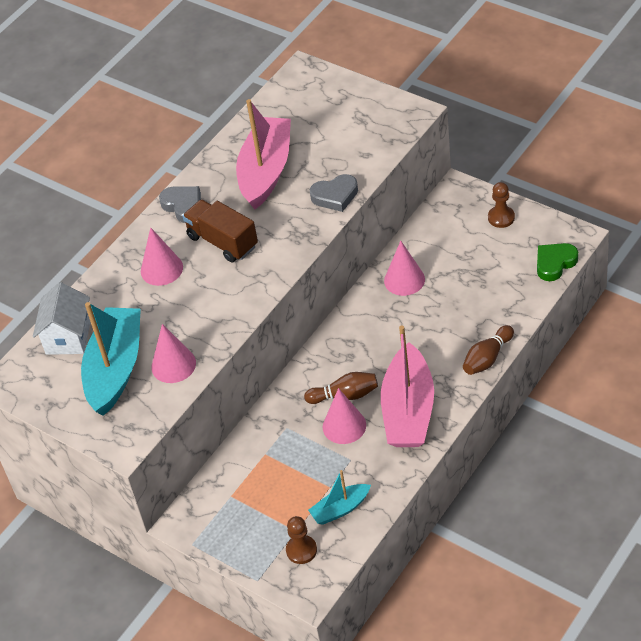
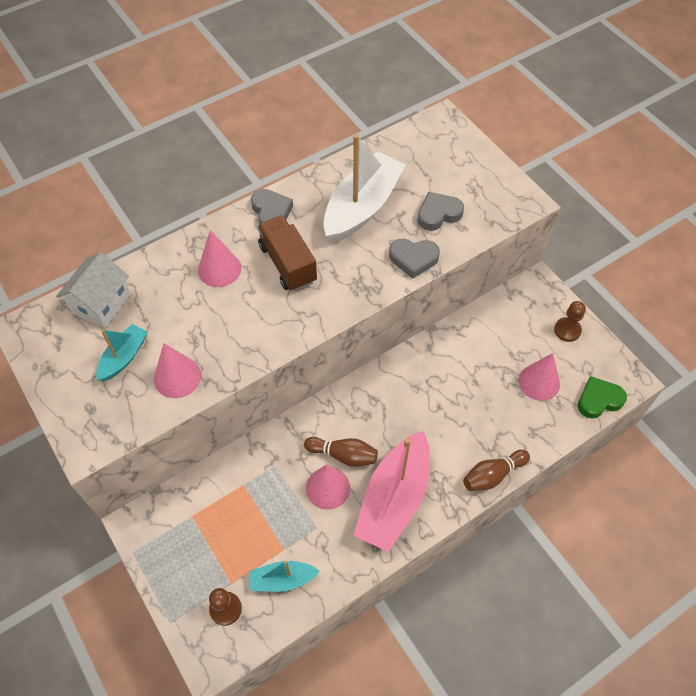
camera: 15 degrees right, 10 degrees up
turquoise boat [81,302,141,416] -> turquoise boat [96,324,148,381], size x0.51
pink boat [236,99,291,210] -> white boat [323,134,405,242]
pink cone [384,241,425,296] -> pink cone moved to [519,353,560,401]
none -> grey heart [418,192,464,231]

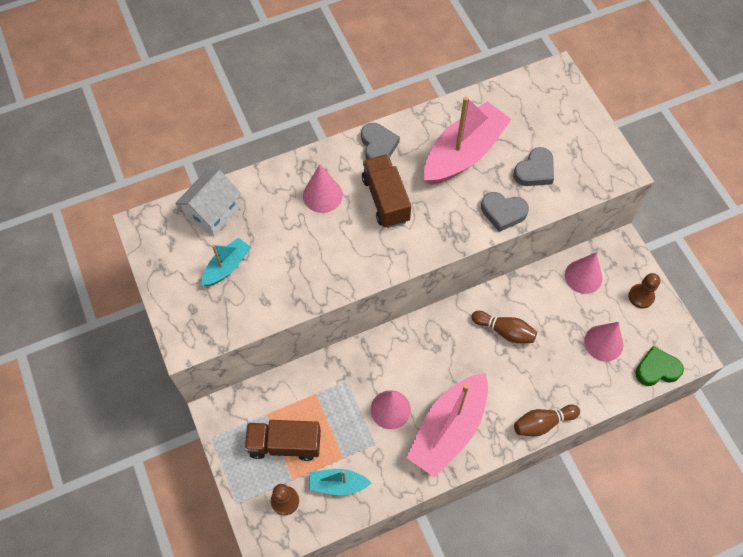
camera: 10 degrees right, 5 degrees up
pink cone [154,343,201,398] -> pink cone moved to [565,253,603,294]
brown bowling pin [304,437,378,467] -> brown bowling pin moved to [472,311,537,343]
white boat [323,134,405,242] -> pink boat [424,96,511,185]
grey heart [418,192,464,231] -> grey heart turned 150 degrees clockwise [513,147,554,186]
none -> brown truck [244,420,321,461]

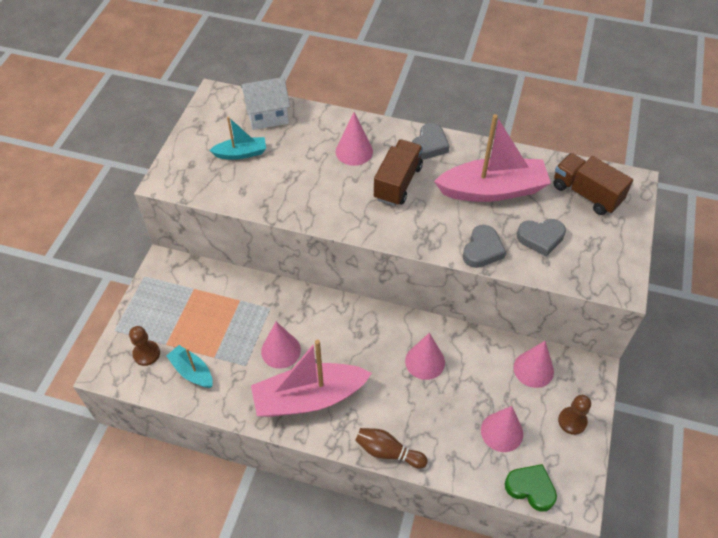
camera: 40 degrees right, 10 degrees down
brown truck [244,420,321,461] -> brown truck moved to [553,153,633,215]
brown bowling pin [472,311,537,343] -> pink cone [405,333,445,380]
grey heart [481,192,529,232] -> grey heart turned 120 degrees counterclockwise [463,225,506,268]

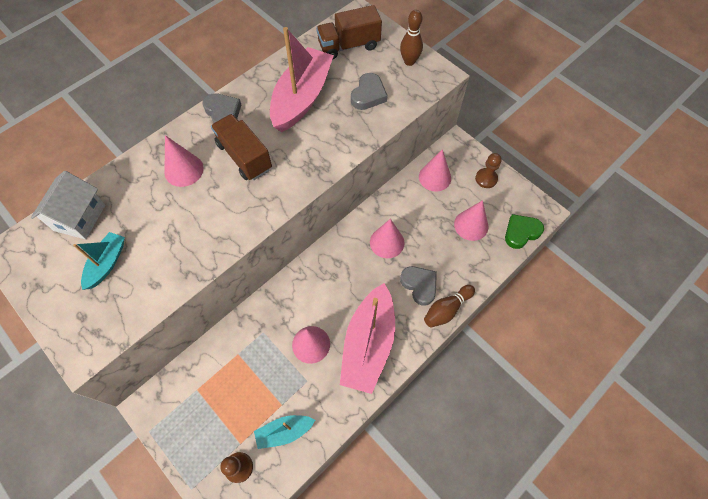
camera: 60 degrees left, 10 degrees up
grey heart [463,225,506,268] -> grey heart moved to [400,266,437,306]
none -> brown bowling pin [400,10,423,66]

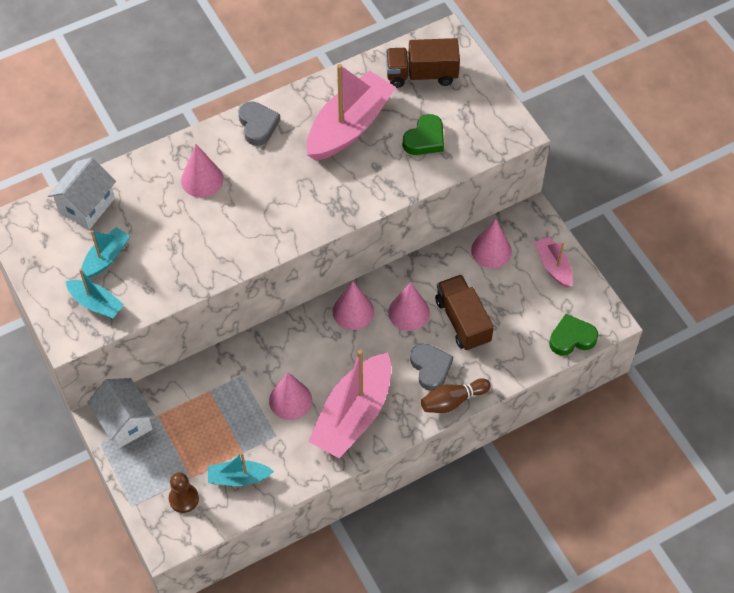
camera: 15 degrees right, 5 degrees down
brown truck [211,114,272,180] -> brown truck moved to [435,274,494,351]
grey heart [351,73,388,110] -> green heart [403,114,444,155]
brown bowling pin [400,10,423,66] -> none
pink cone [454,200,488,241] -> pink cone moved to [333,281,374,330]
brown pawn [475,153,502,188] -> pink boat [534,236,573,288]
none -> turquoise boat [66,268,124,319]
none -> white house [87,378,155,448]

